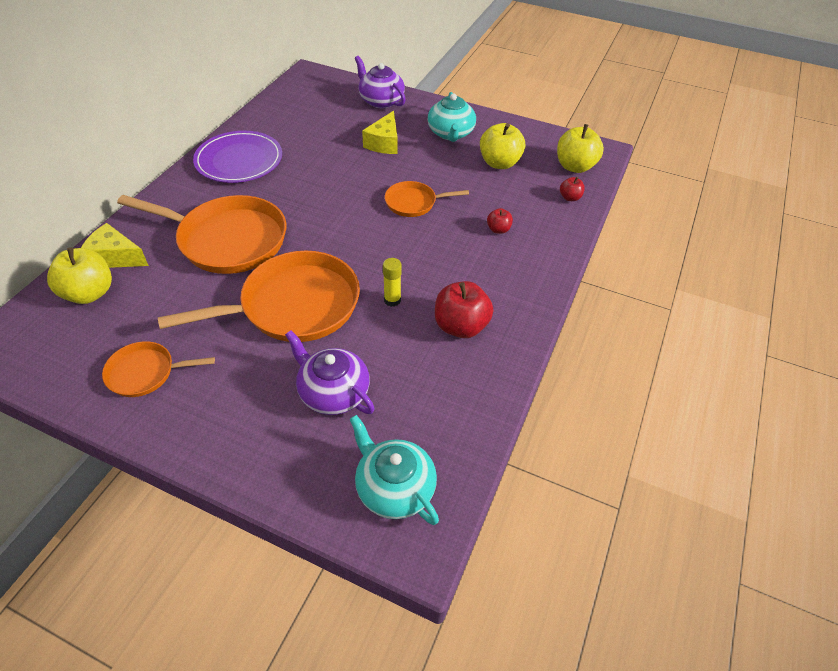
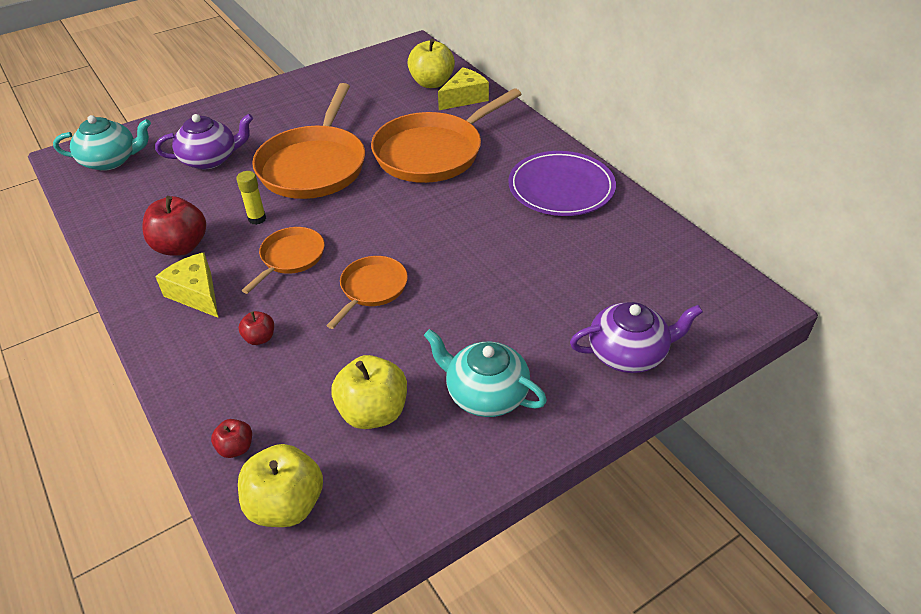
camera: 125 degrees right, 5 degrees down
orange pan [102,341,215,397] -> orange pan moved to [241,227,325,294]
yellow cheese [362,111,398,154] -> yellow cheese moved to [155,252,219,318]

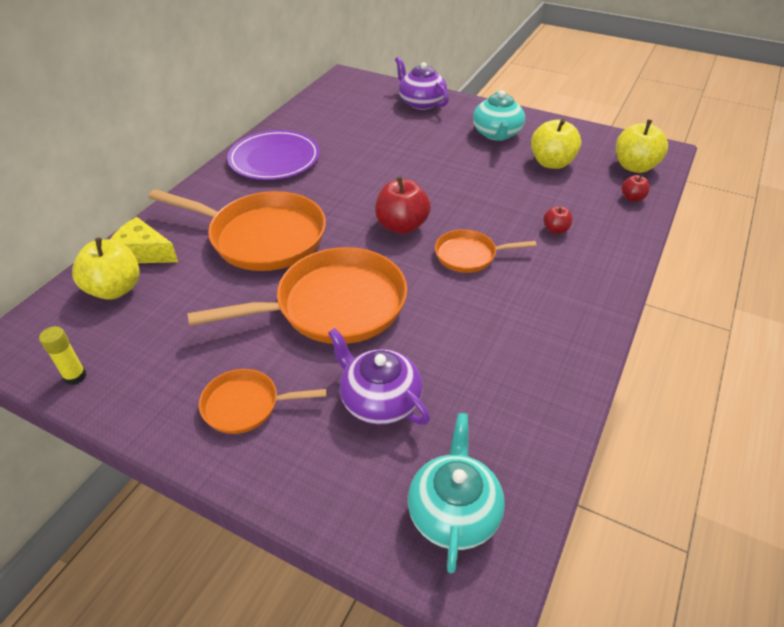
camera: 120 degrees left, 0 degrees up
turquoise teapot [53,115,151,171] -> turquoise teapot turned 45 degrees clockwise [408,413,505,573]
red apple [142,196,206,256] -> red apple moved to [375,176,431,234]
yellow cheese [155,252,219,318] -> none
yellow glue stick [236,171,266,225] -> yellow glue stick moved to [39,326,87,385]
orange pan [326,256,408,329] -> orange pan moved to [199,369,327,434]

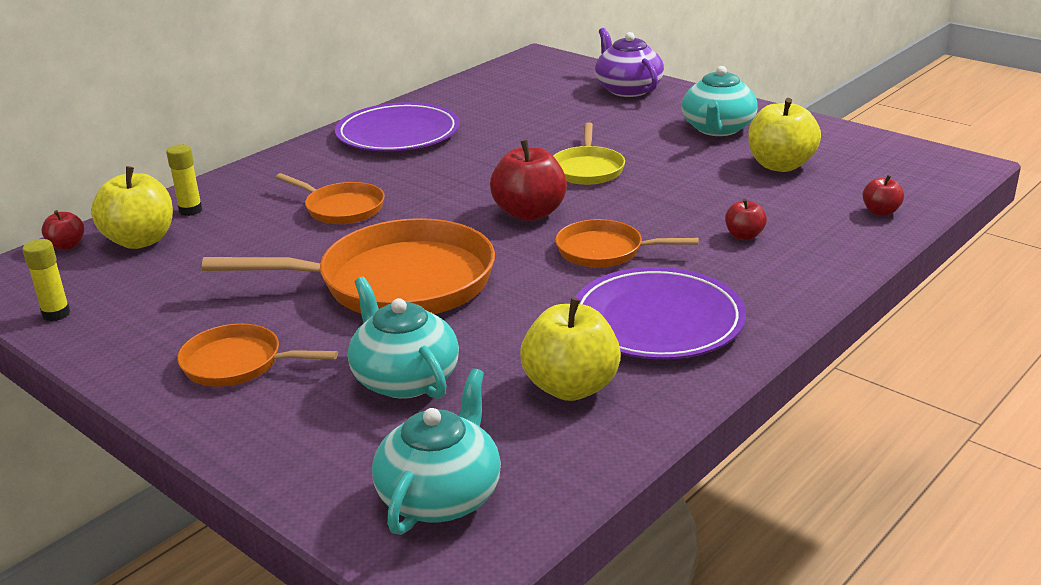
camera: 15 degrees right, 15 degrees down
yellow cheese [110,217,178,263] -> yellow glue stick [166,144,202,216]
orange pan [149,189,326,271] -> orange pan [276,173,385,224], size x0.51
purple teapot [328,328,430,425] -> turquoise teapot [348,277,459,399]
yellow apple [616,120,668,173] -> yellow apple moved to [520,298,621,401]
none -> red apple [42,210,84,250]
none -> yellow pan [553,122,625,185]
none -> purple plate [575,267,746,360]

